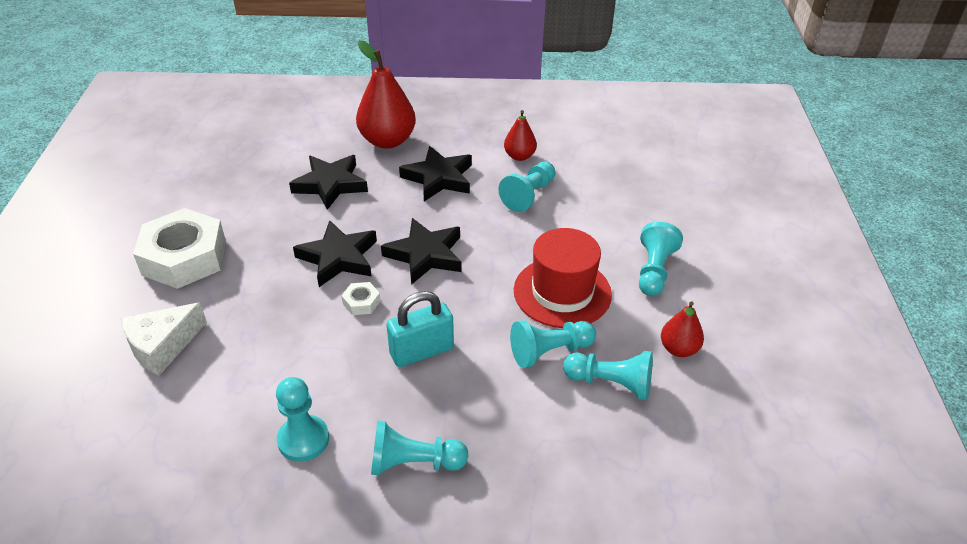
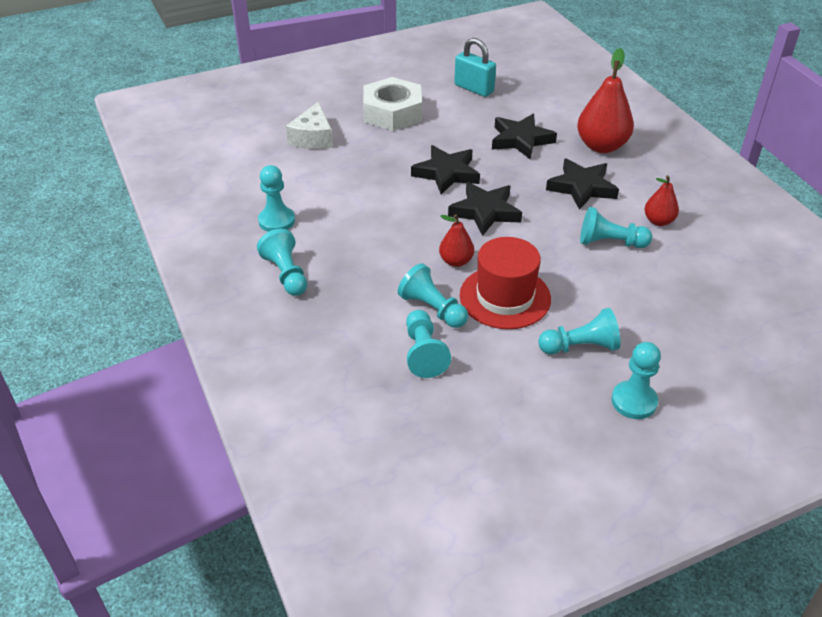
camera: 65 degrees right, 0 degrees up
white cheese [121,302,207,376] -> white cheese turned 105 degrees counterclockwise [286,102,333,149]
white nut [341,282,380,315] -> none
turquoise padlock [386,291,454,367] -> turquoise padlock moved to [454,38,496,97]
red pear [661,301,704,357] -> red pear moved to [439,214,474,267]
none -> turquoise pawn [611,342,661,419]

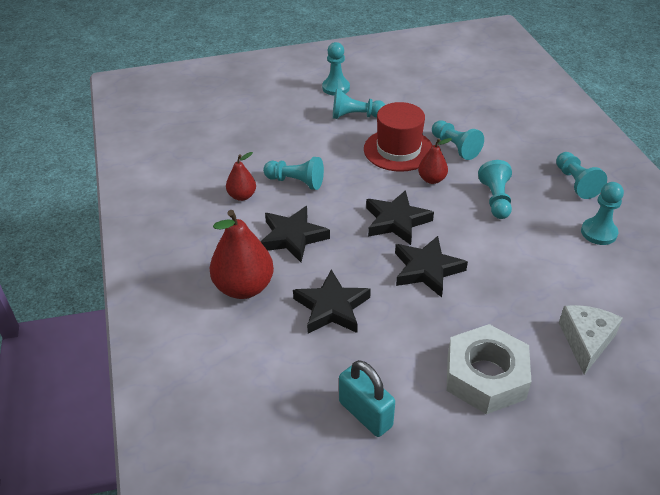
camera: 170 degrees left, 0 degrees up
turquoise pawn [406,310,451,378] -> turquoise pawn moved to [478,160,512,219]

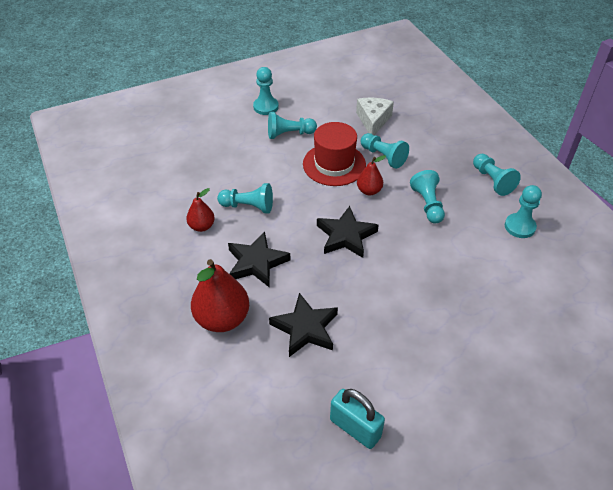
camera: 10 degrees left, 5 degrees up
black star [395,236,468,298] -> none
white nut [447,324,532,414] -> none
white cheese [559,305,623,375] -> white cheese moved to [356,97,394,135]

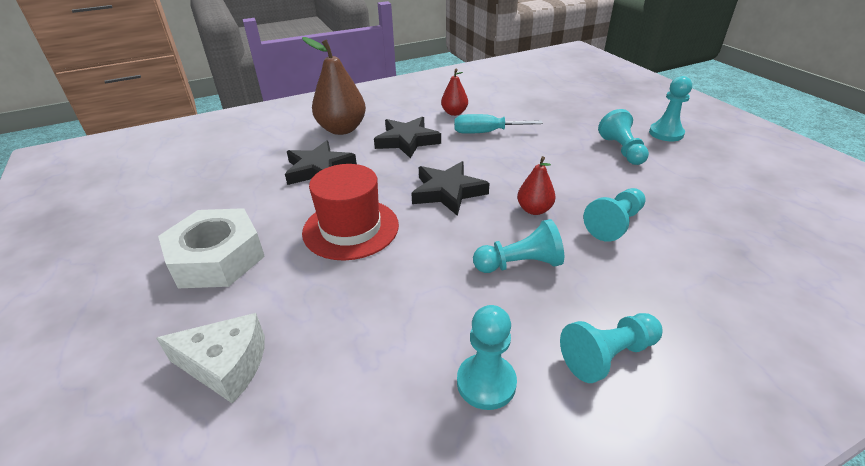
camera: 90 degrees right, 10 degrees down
red pear [191,259,249,332] -> brown pear [302,37,366,135]
turquoise pawn [217,183,273,213] -> turquoise screwdriver [454,114,543,134]
red hat [303,122,366,186] -> red hat moved to [302,164,399,261]
turquoise padlock [330,389,385,449] -> none
white cheese [356,97,394,135] -> white cheese moved to [156,313,265,404]
none -> white nut [158,208,265,288]

